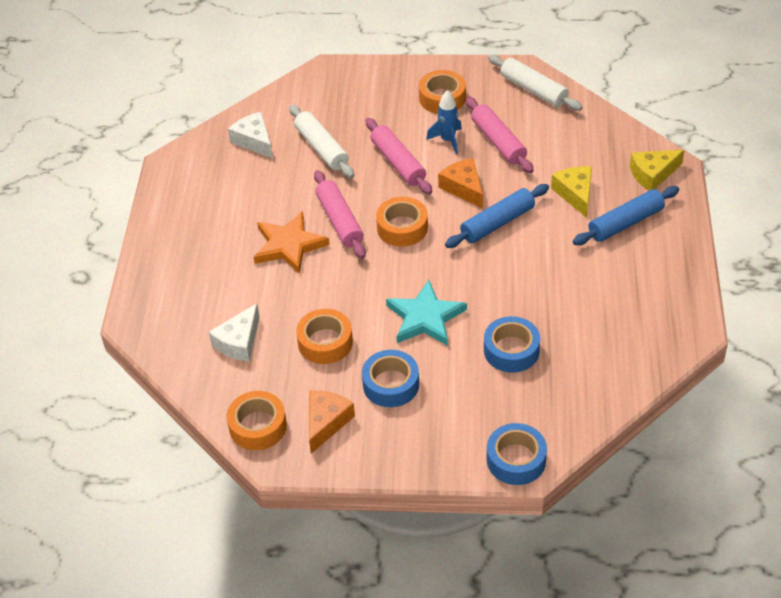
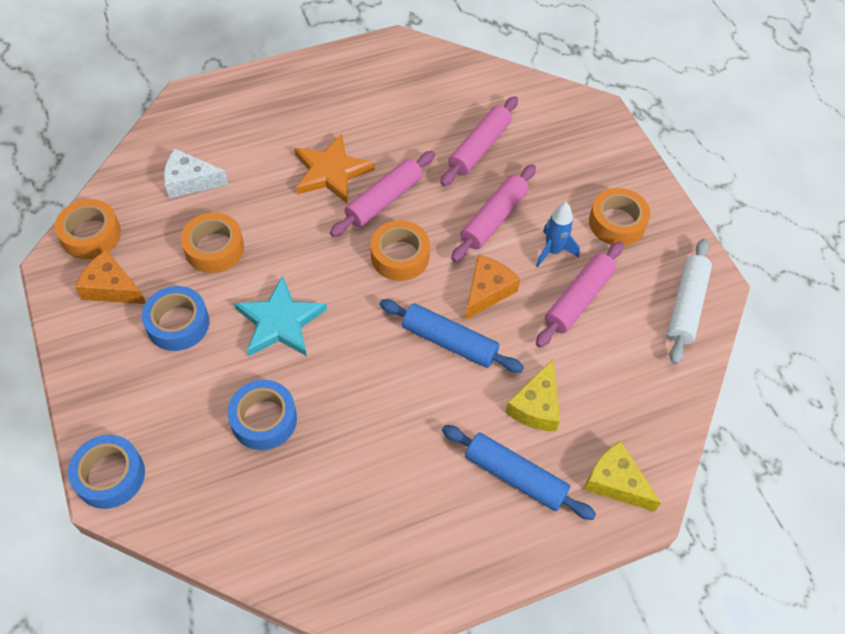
camera: 60 degrees right, 10 degrees up
white cheese [228,112,273,158] -> none
white rolling pin [289,105,355,178] -> pink rolling pin [440,96,518,186]
orange cheese [309,391,355,454] -> orange cheese turned 150 degrees counterclockwise [75,250,146,304]
yellow cheese [551,166,592,218] -> yellow cheese turned 150 degrees clockwise [505,359,560,431]

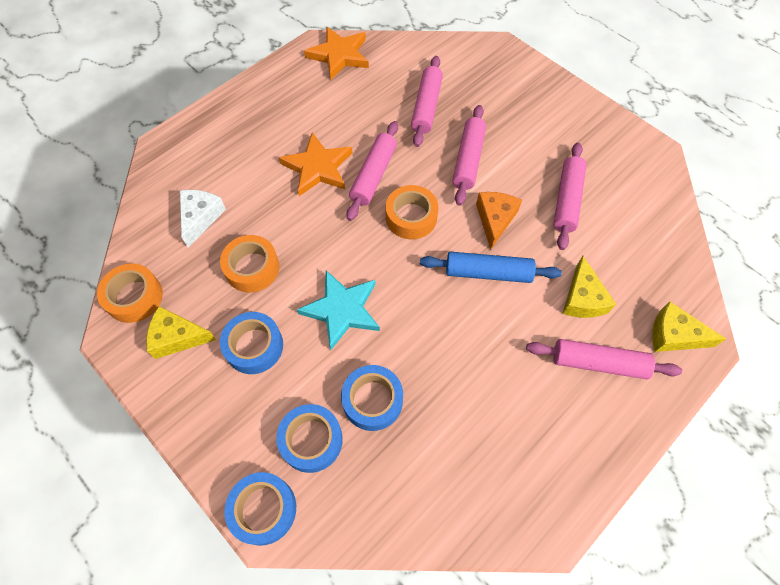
camera: 20 degrees left, 5 degrees up
orange cheese [75,250,146,304] -> yellow cheese [146,306,216,359]
white cheese [164,149,229,198] -> white cheese turned 120 degrees clockwise [180,190,226,247]
blue rolling pin [442,425,596,520] -> pink rolling pin [526,339,682,379]
blue rocket [536,202,580,267] -> none
orange tape [589,188,650,246] -> none
white rolling pin [667,238,712,364] -> none
none -> blue tape [276,404,343,473]
none -> orange star [304,27,369,80]

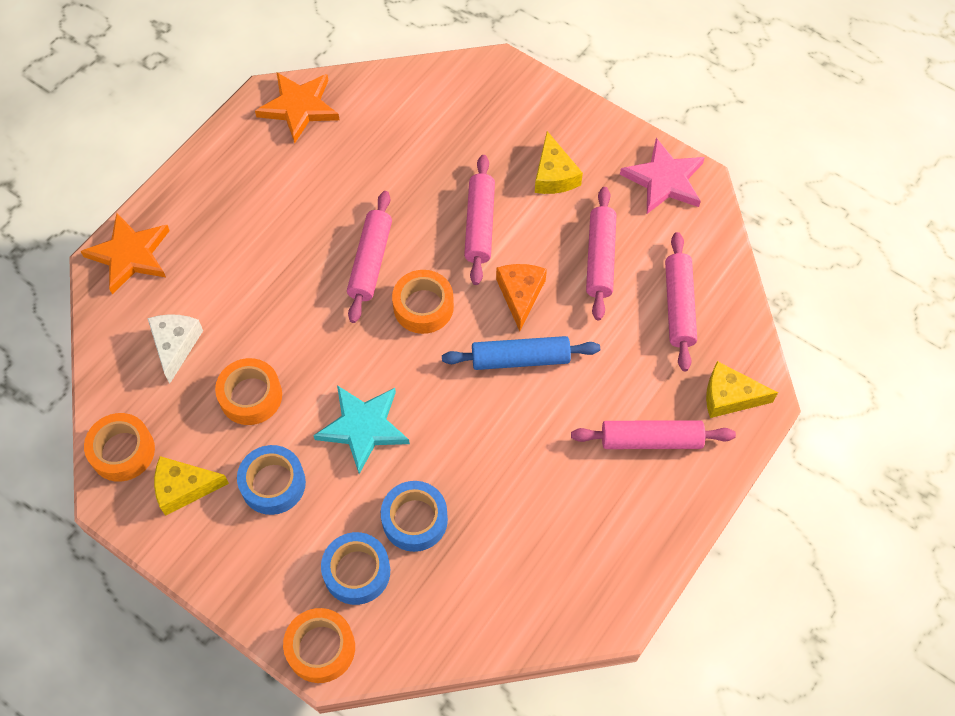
camera: 10 degrees left, 0 degrees up
blue tape [224,472,296,546] -> orange tape [283,608,355,683]
orange star [279,133,352,196] -> orange star moved to [80,213,170,294]
pink rolling pin [411,56,443,147] -> pink rolling pin moved to [665,232,697,371]
yellow cheese [562,256,616,318] -> yellow cheese moved to [535,131,583,194]
none -> pink star [620,138,705,214]

